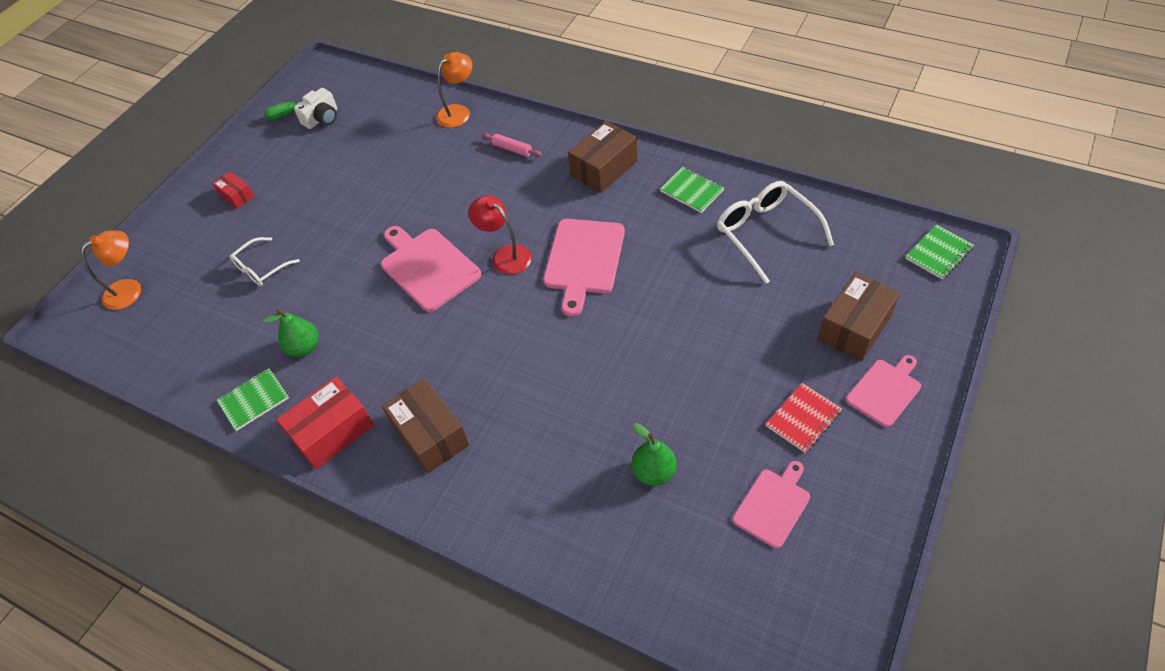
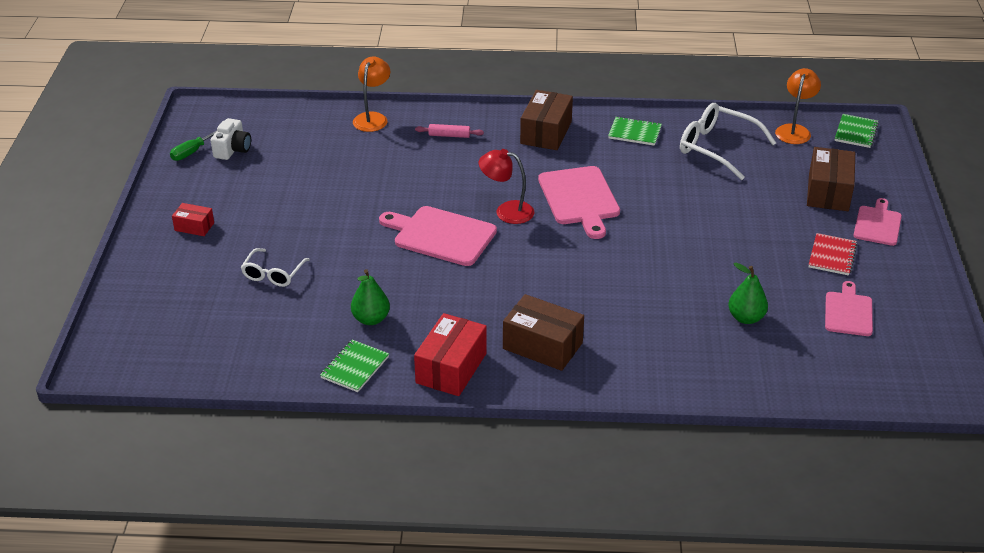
camera: 30 degrees left, 15 degrees down
orange lamp [81,231,141,310] -> orange lamp moved to [775,68,821,144]

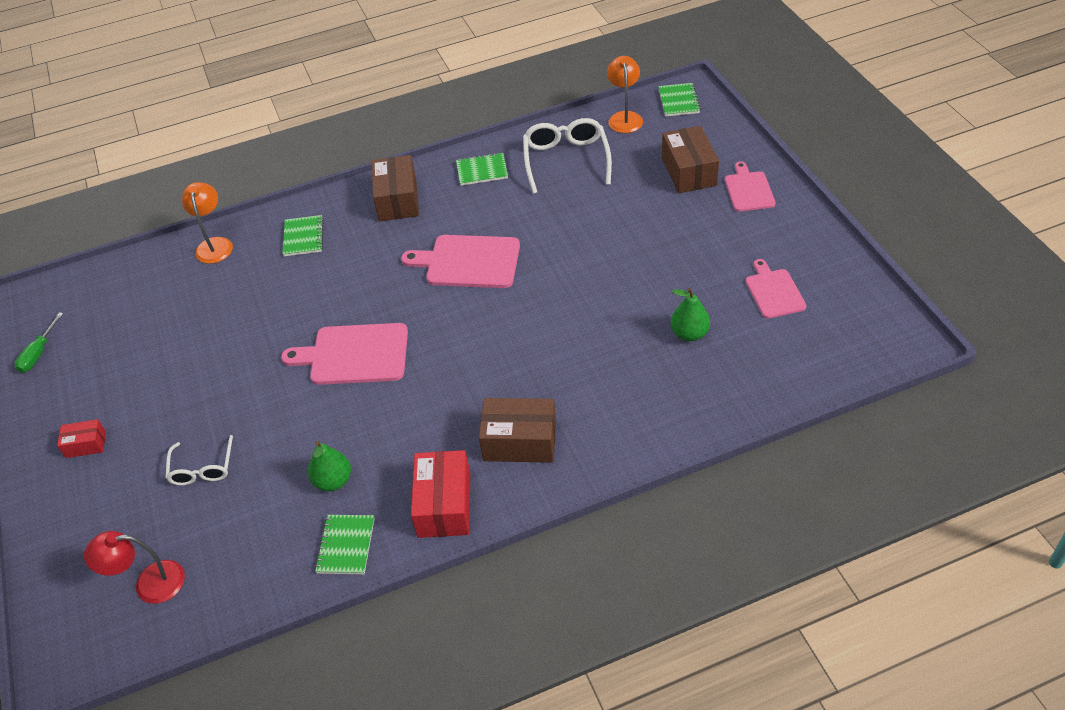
camera: 20 degrees left, 10 degrees up
white camera [211,118,251,160] -> none
pink rolling pin [415,124,484,138] -> green notebook [283,215,324,256]
red lamp [479,149,535,224] -> red lamp moved to [84,531,185,604]
pink cutting board [538,166,620,239] -> pink cutting board turned 135 degrees clockwise [401,235,520,288]
white glasses [680,103,776,180] -> white glasses turned 75 degrees clockwise [523,118,612,194]
red notebook [809,233,857,276] -> none

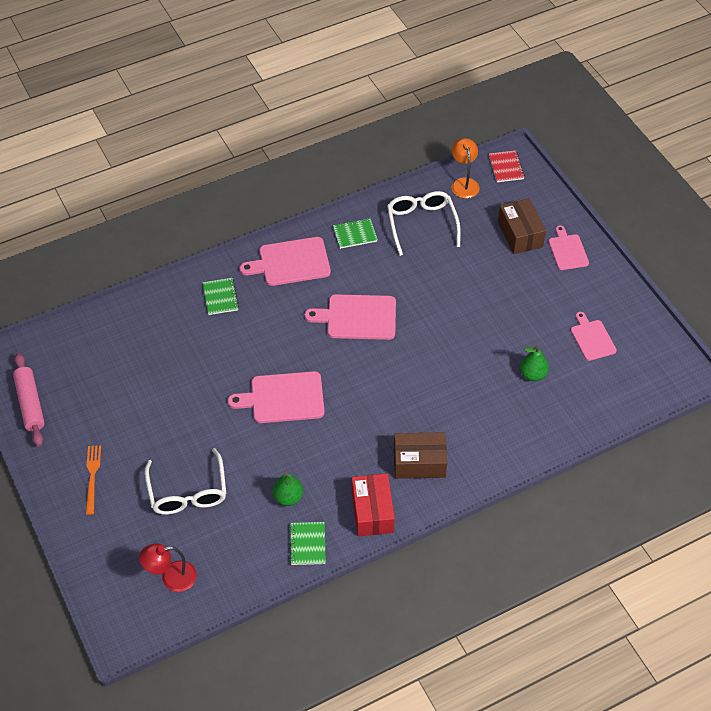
camera: 10 degrees left, 5 degrees up
green screwdriver [14,312,64,373] -> pink rolling pin [13,353,45,447]
red box [57,419,106,458] -> orange fork [86,445,101,515]
white glasses [165,435,233,486] -> white glasses [145,448,226,515], size x1.66
orange lamp [182,182,233,264] -> none
brown box [372,155,419,222] -> pink cutting board [240,237,331,286]
green notebook [658,83,701,116] -> red notebook [489,150,525,182]

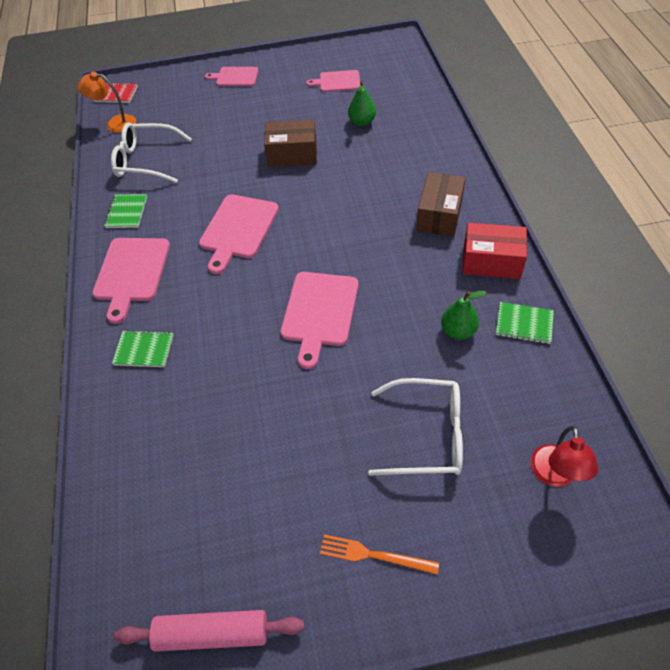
camera: 70 degrees left, 0 degrees up
brown box [498,198,546,254] -> brown box moved to [264,120,317,167]

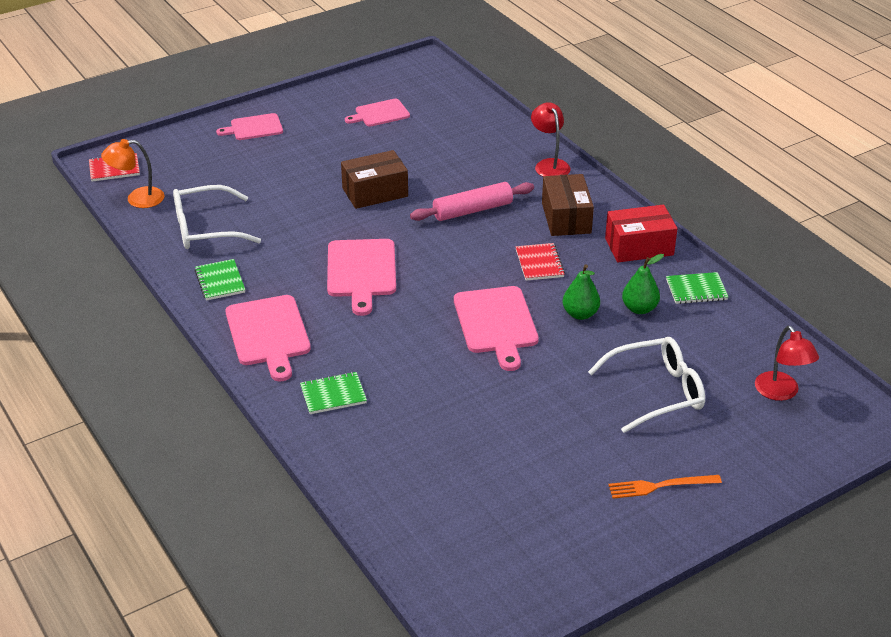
camera: 25 degrees left, 15 degrees down
pink rolling pin [114,610,304,652] -> pink rolling pin moved to [410,182,534,221]
green pear [348,81,376,126] -> green pear moved to [563,264,600,320]
none -> red notebook [516,243,565,281]
none -> red lamp [531,102,571,177]

